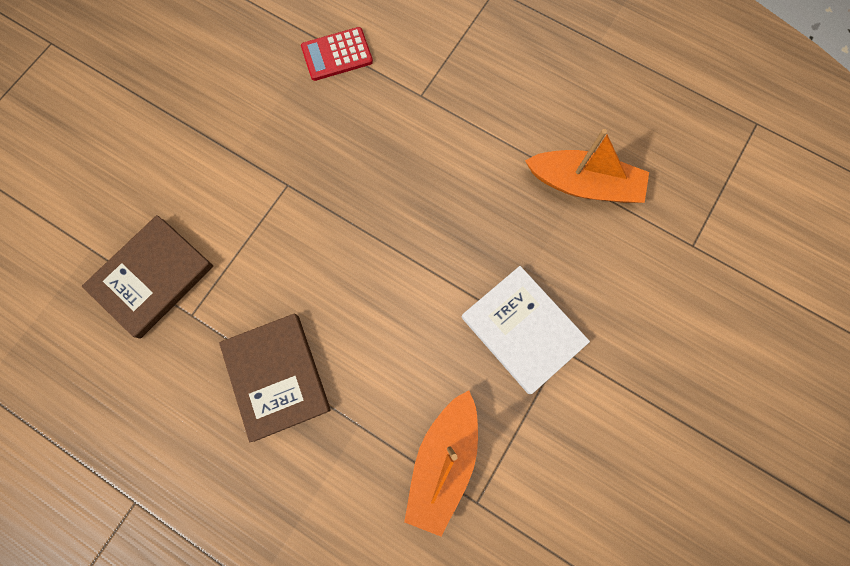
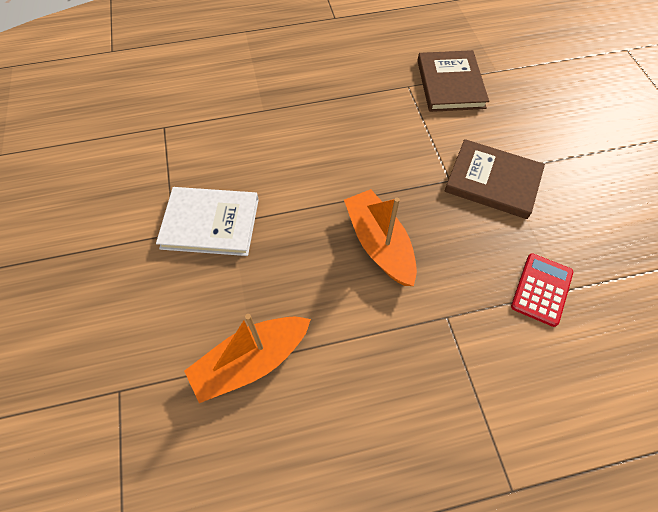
camera: 135 degrees right, 15 degrees down
brown book [219,314,331,442] -> brown book moved to [445,139,545,219]
orange boat [404,390,478,537] -> orange boat moved to [344,189,417,286]

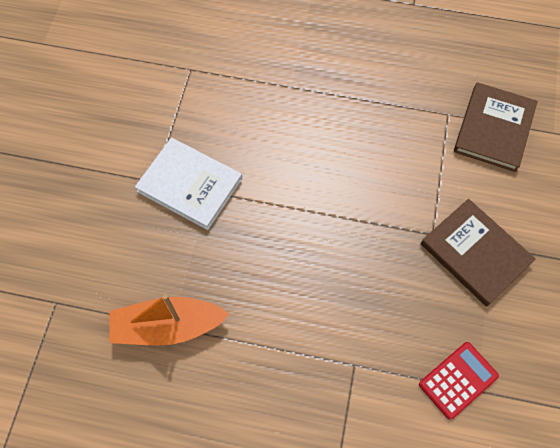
camera: 25 degrees right, 5 degrees up
orange boat [344,189,417,286] -> none

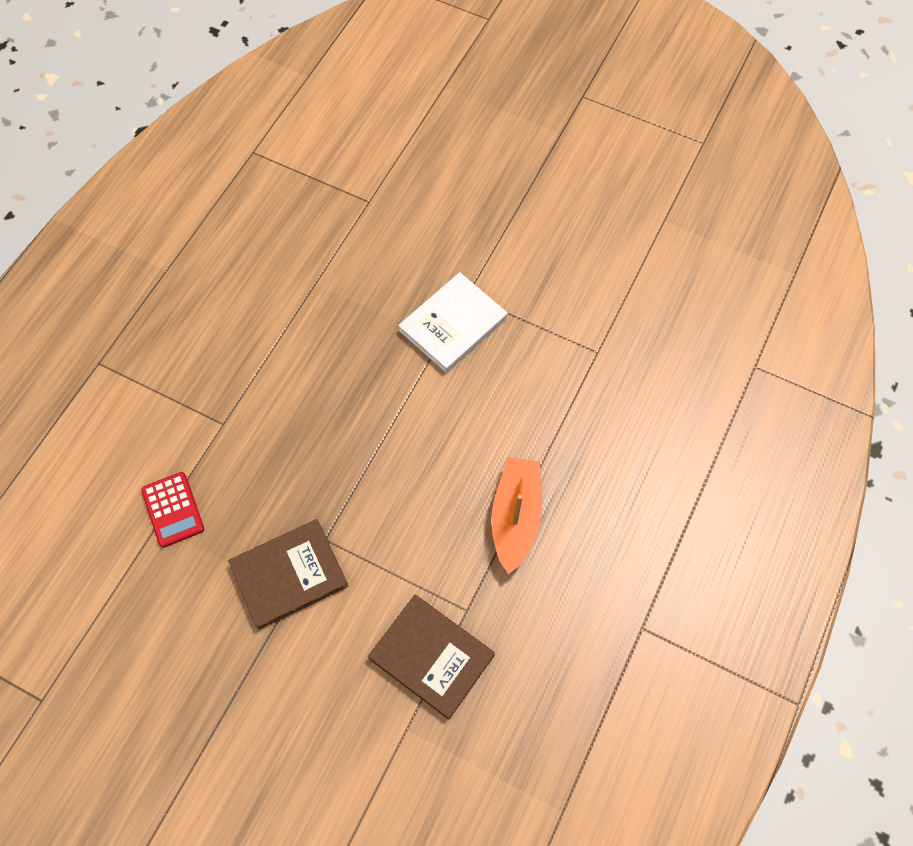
camera: 105 degrees right, 0 degrees up
orange boat [109,294,230,346] -> orange boat moved to [491,457,542,575]

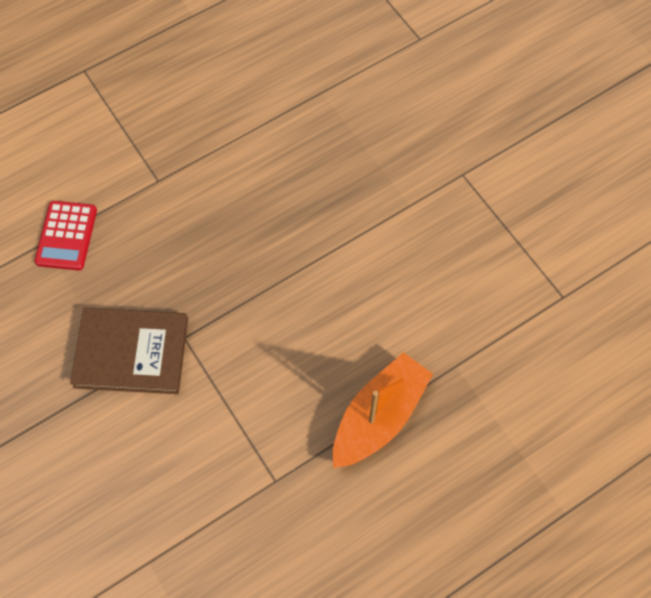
camera: 30 degrees right, 0 degrees up
brown book [368,595,495,720] -> none
white book [398,272,507,373] -> none

